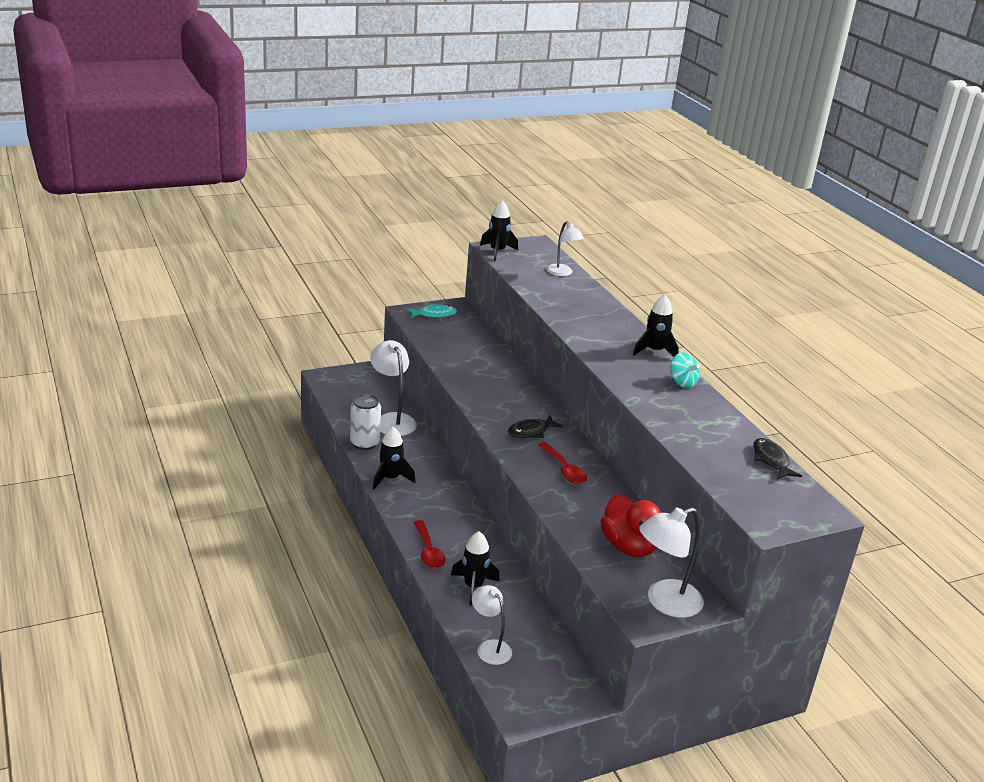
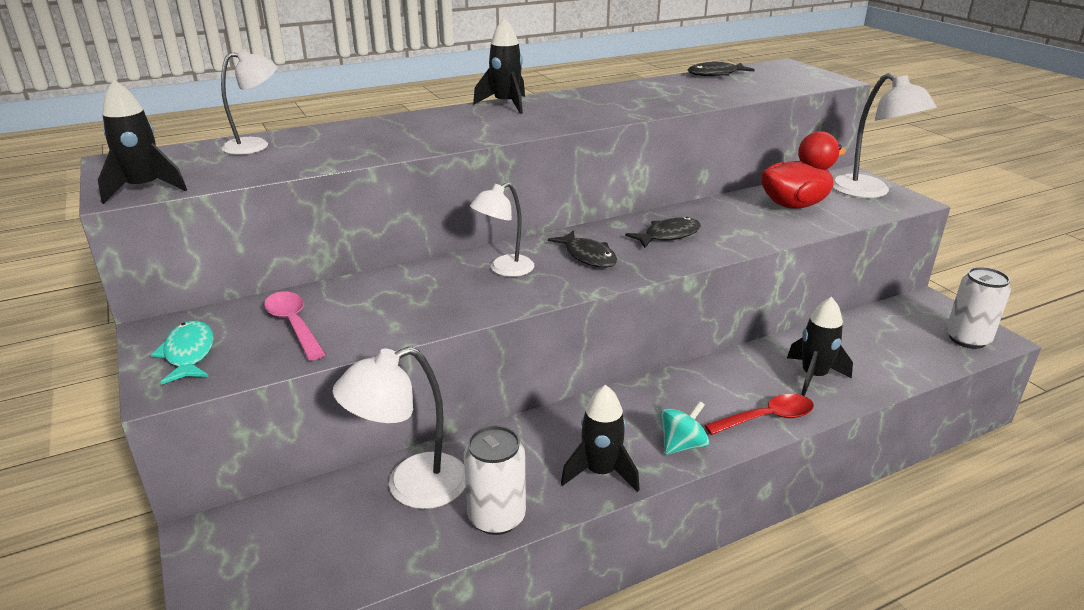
camera: 90 degrees left, 0 degrees up
white lamp [472,585,512,665] -> white lamp moved to [470,182,534,277]
red spoon [538,442,587,484] -> black fish [625,217,701,248]
turquoise spinning top [670,352,700,388] -> turquoise spinning top moved to [660,401,709,455]
none -> pink spoon [264,291,326,360]
none -> white can [946,267,1011,349]

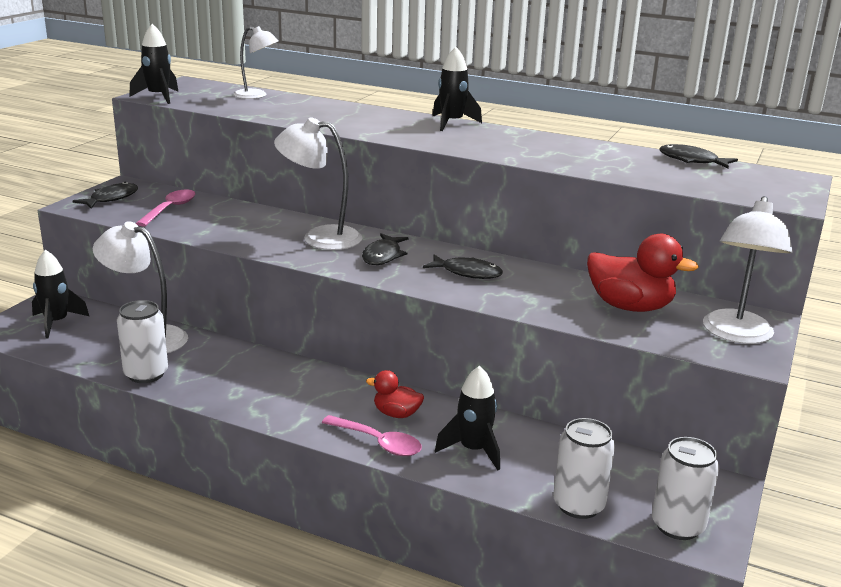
camera: 50 degrees right, 5 degrees down
turquoise fish [151,321,214,385] -> black fish [72,182,138,208]
white lamp [470,182,534,277] -> white lamp [274,117,363,250], size x1.54
black rocket [561,385,640,492] -> black rocket moved to [32,249,89,338]
turquoise spinning top [660,401,709,455] -> none
red spoon [704,394,814,435] -> pink spoon [322,415,422,456]
none -> red duck [366,370,424,418]
none -> white can [553,418,615,519]

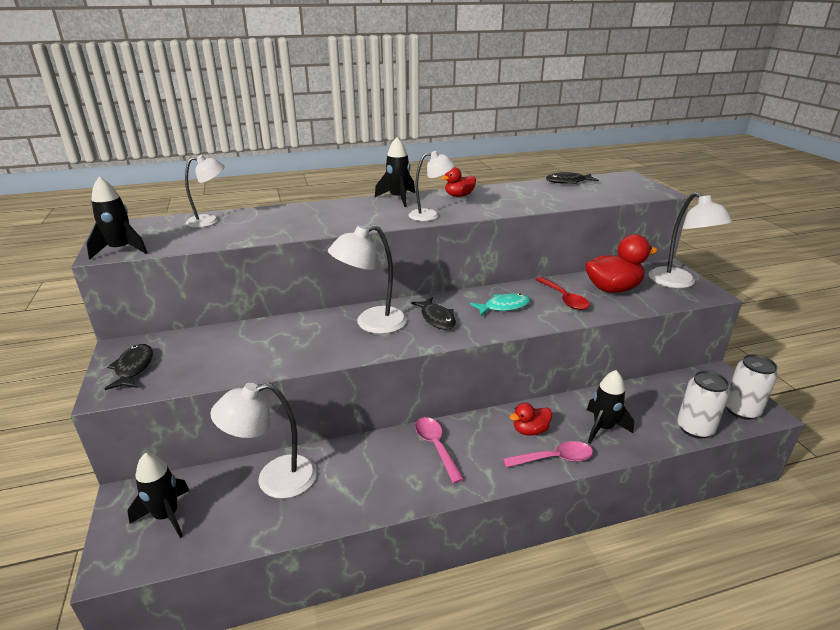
camera: 40 degrees left, 5 degrees up
white can [117,300,168,383] -> none
pink spoon [136,189,195,227] -> pink spoon moved to [415,417,464,483]
black fish [423,255,503,279] -> turquoise fish [470,293,530,316]
none -> white lamp [408,151,455,221]
none -> red duck [441,167,476,197]
none -> red spoon [535,277,590,310]

